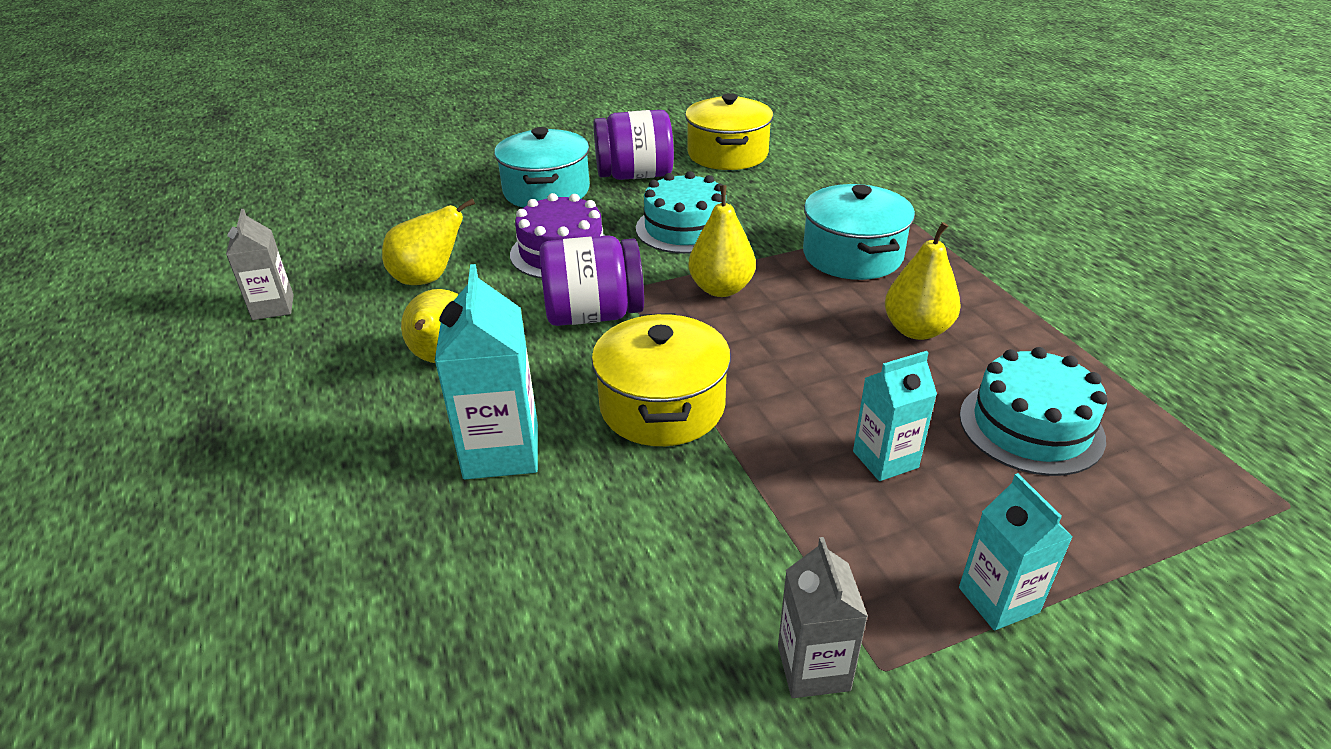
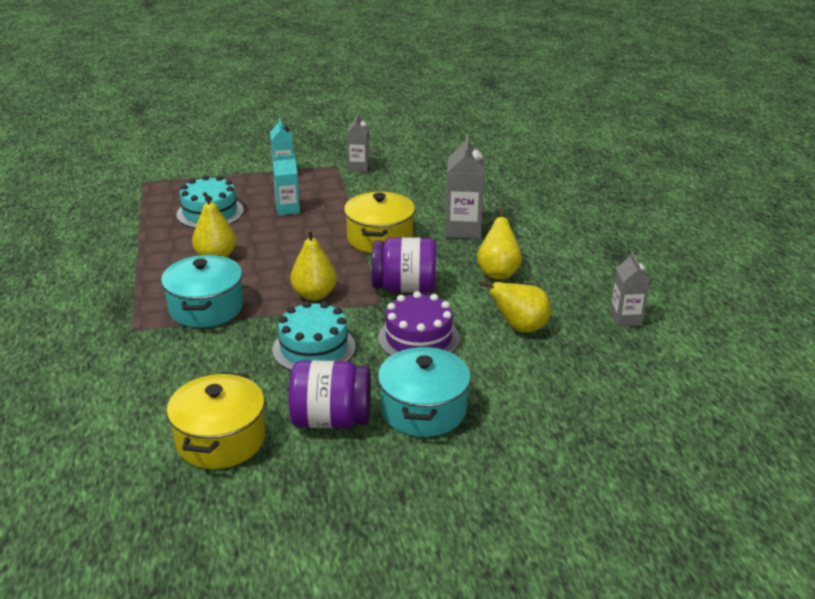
camera: 170 degrees left, 5 degrees down
turquoise carton [435,264,538,479] -> grey carton [445,134,484,239]

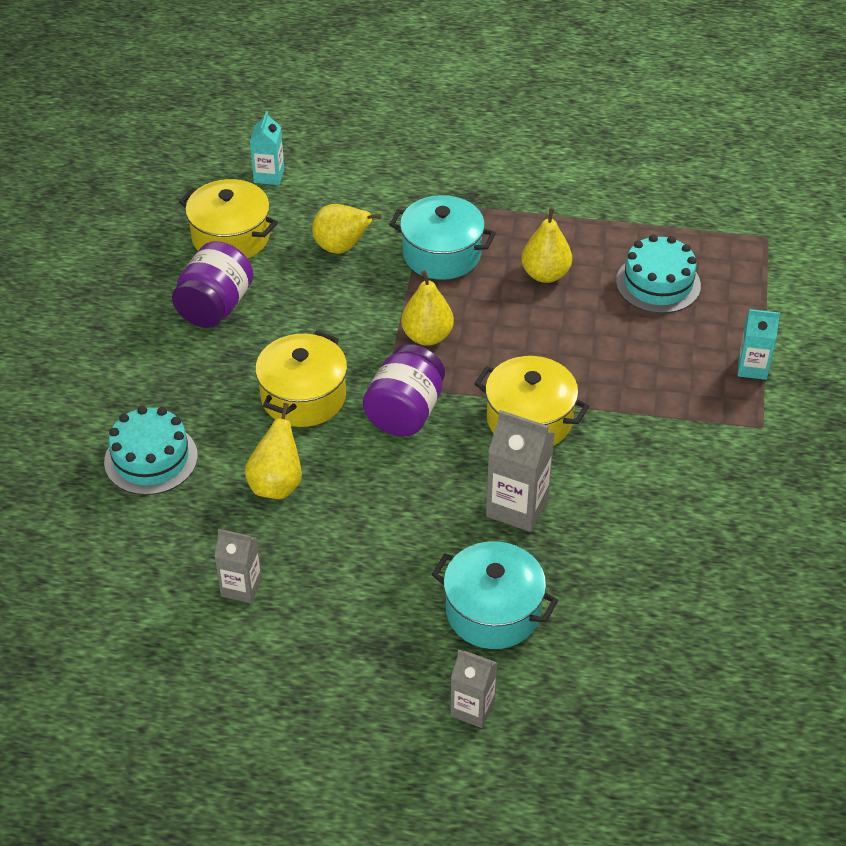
camera: 110 degrees right, 15 degrees up
turquoise carton [272,154,300,215] -> turquoise carton moved to [250,111,284,185]
turquoise cake [272,301,355,371] -> turquoise cake moved to [104,406,198,495]
grey carton [346,113,370,172] -> grey carton moved to [450,650,497,728]
purple cake [378,291,460,356] -> yellow pot [255,331,347,427]
turquoise pot [378,346,471,437] -> turquoise pot moved to [432,541,558,649]
yellow pear [477,207,522,279] -> yellow pear moved to [312,204,381,254]

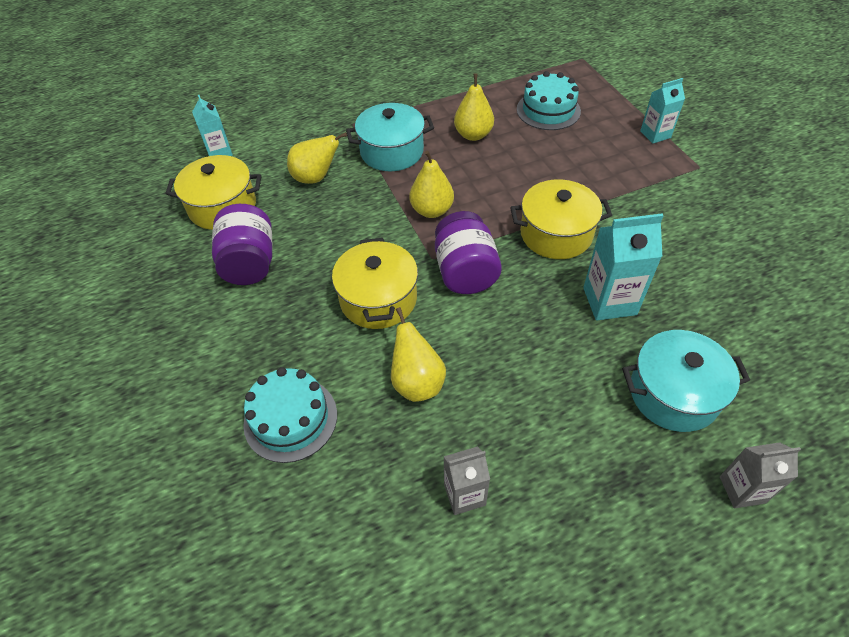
camera: 30 degrees left, 5 degrees up
grey carton [486,410,555,532] -> turquoise carton [583,214,664,320]

